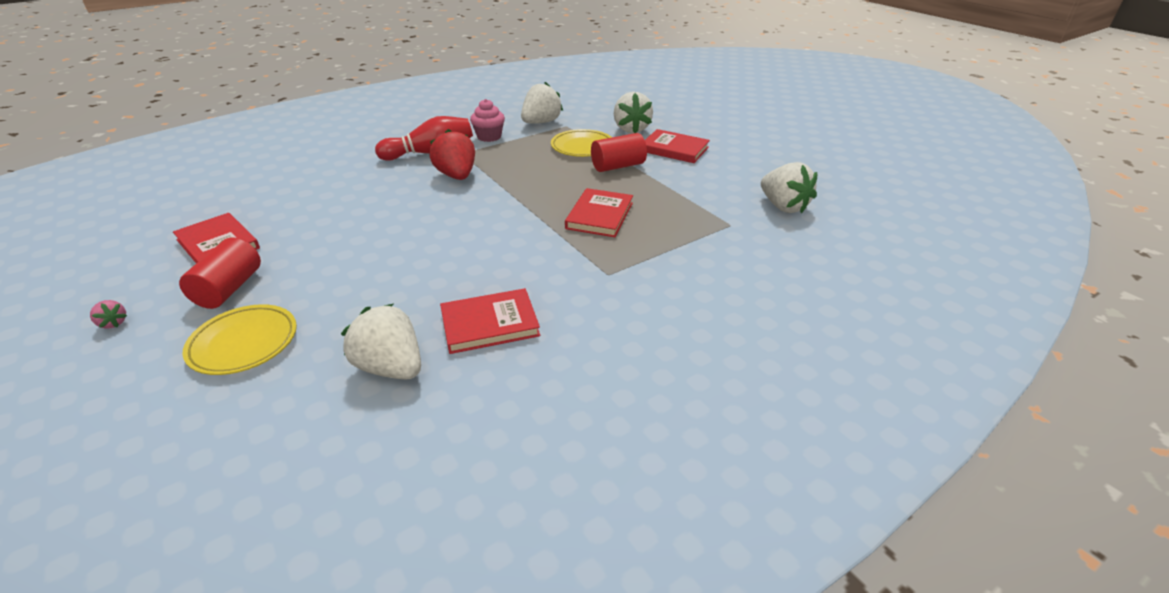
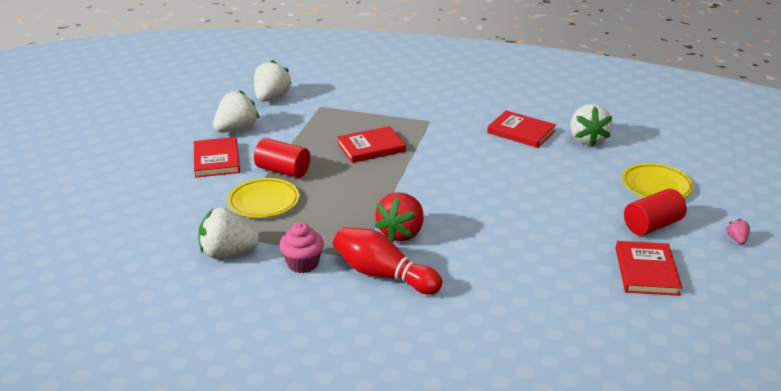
camera: 130 degrees left, 5 degrees down
white strawberry [614,92,653,133] -> white strawberry moved to [213,90,259,132]

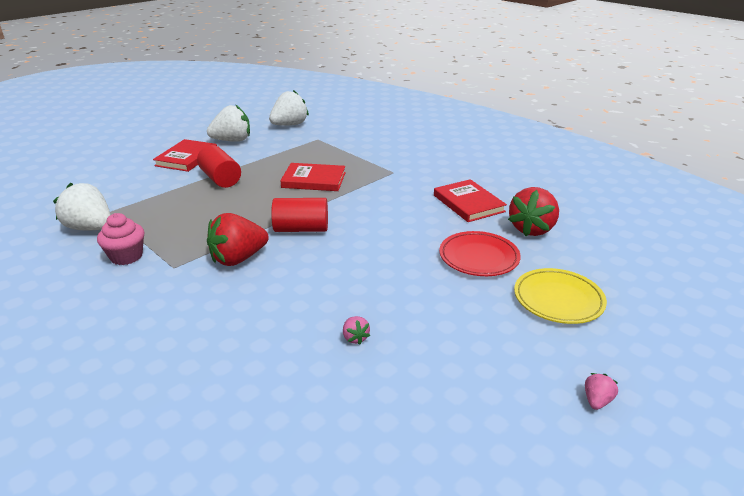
camera: 30 degrees right, 0 degrees up
yellow plate [227,178,300,218] -> none
red bowling pin [333,227,442,295] -> none
white strawberry [570,104,613,146] -> red strawberry [508,187,559,236]
red book [616,241,682,296] -> none
red cylinder [624,189,687,236] -> red cylinder moved to [271,198,328,232]
none -> pink strawberry [343,316,370,345]
none -> red plate [439,231,521,276]

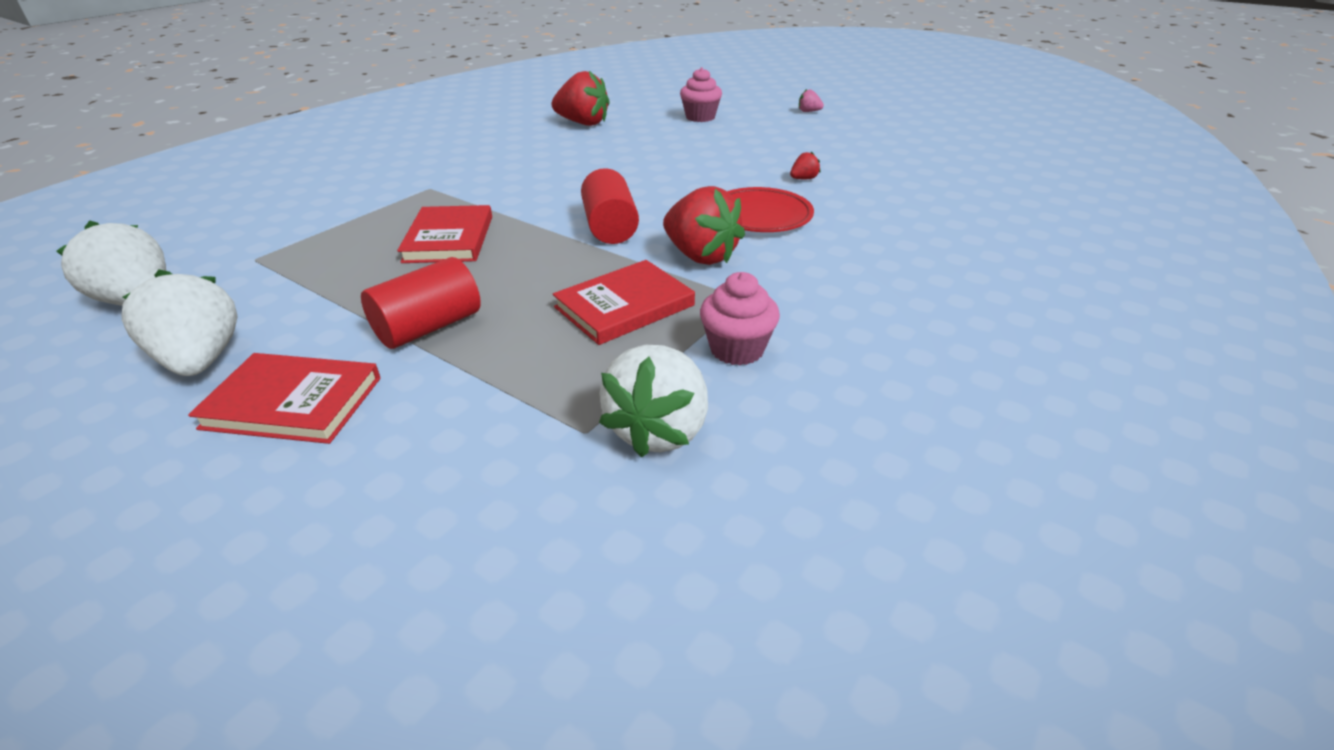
camera: 100 degrees left, 5 degrees up
pink strawberry [343,316,370,345] -> red strawberry [790,151,821,180]
red book [434,179,507,222] -> red book moved to [553,260,695,345]
red plate [439,231,521,276] -> red plate moved to [727,187,814,232]
yellow plate [514,268,607,324] -> pink cupcake [680,67,722,122]

